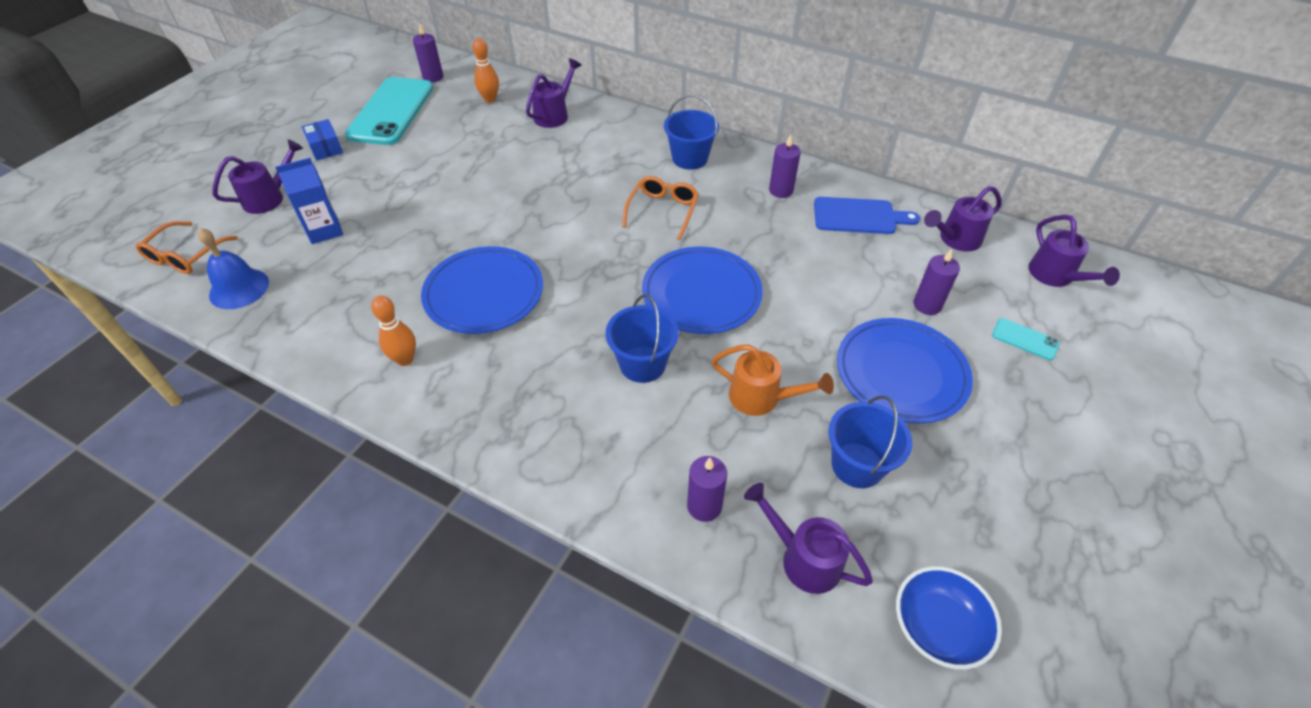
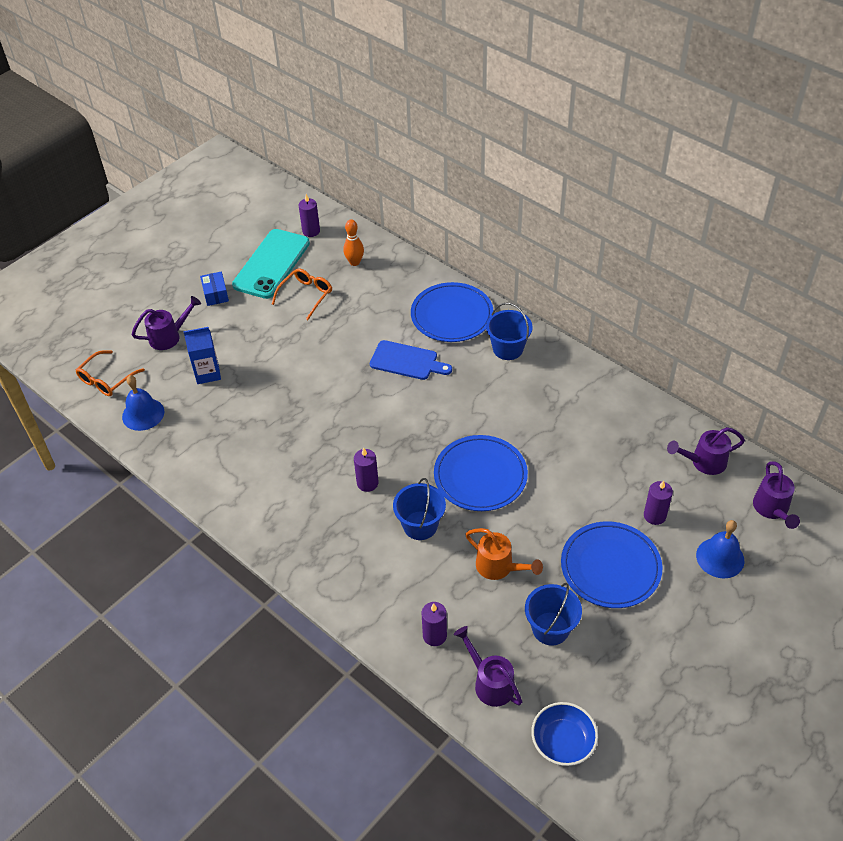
camera: 15 degrees right, 0 degrees up
orange bowling pin [371,295,416,366] -> none
blue plate [421,246,543,334] -> blue plate moved to [411,282,493,342]
purple watering can [526,58,581,128] -> none
orange glasses [622,176,699,240] -> orange glasses moved to [272,268,332,320]
purple candle [769,134,801,198] -> purple candle moved to [354,448,379,492]
blue cutting board [814,197,920,234] -> blue cutting board moved to [370,340,452,380]
turquoise phone [992,318,1060,360] -> blue bell [696,520,745,578]

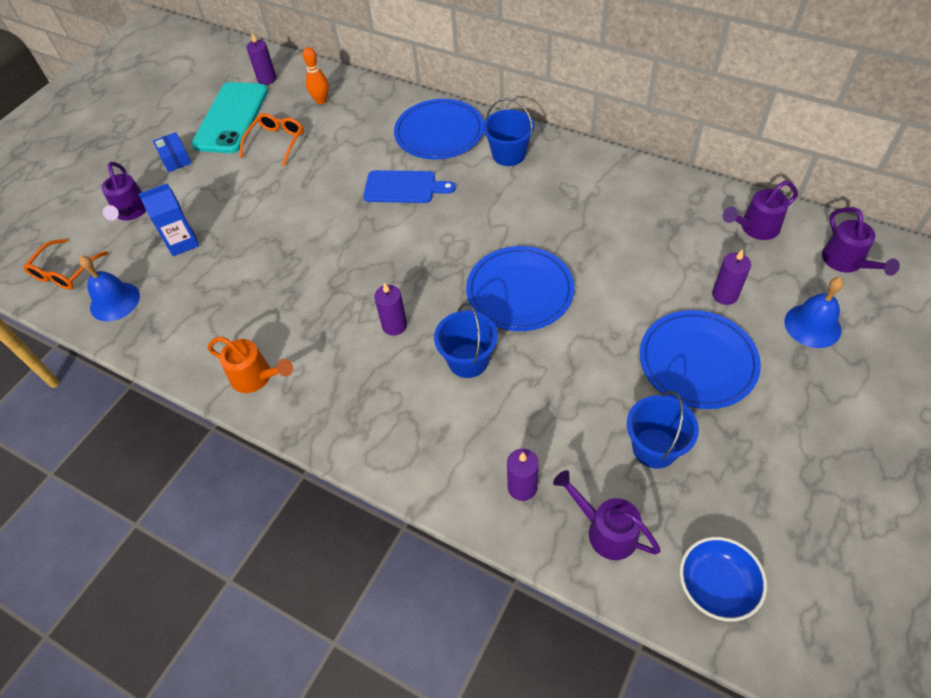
camera: 10 degrees left, 5 degrees up
purple watering can [131,296,201,350] -> purple watering can turned 120 degrees clockwise [102,162,146,221]
orange watering can [465,528,543,580] -> orange watering can moved to [208,337,293,393]

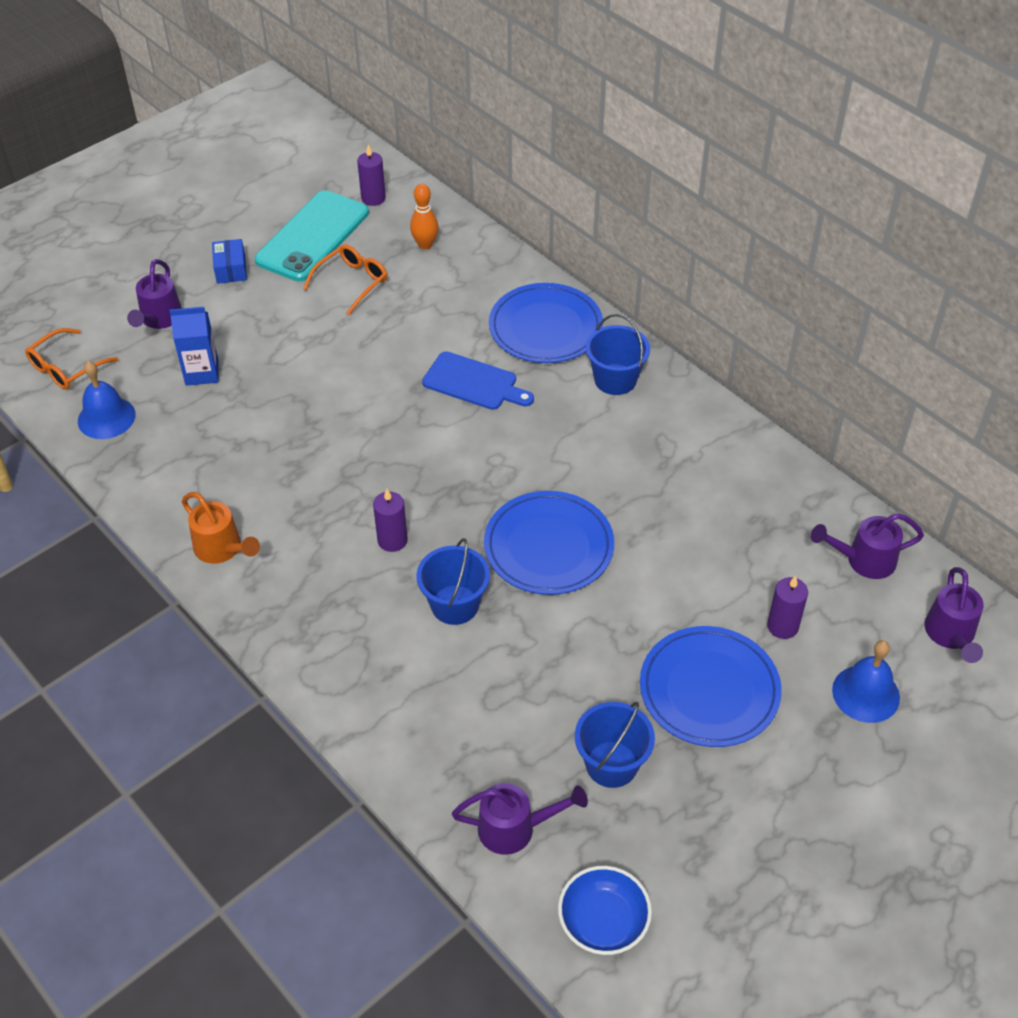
camera: 15 degrees right, 5 degrees down
purple candle [507,449,539,501] -> none
purple watering can [553,470,661,560] -> purple watering can turned 120 degrees clockwise [452,783,588,855]

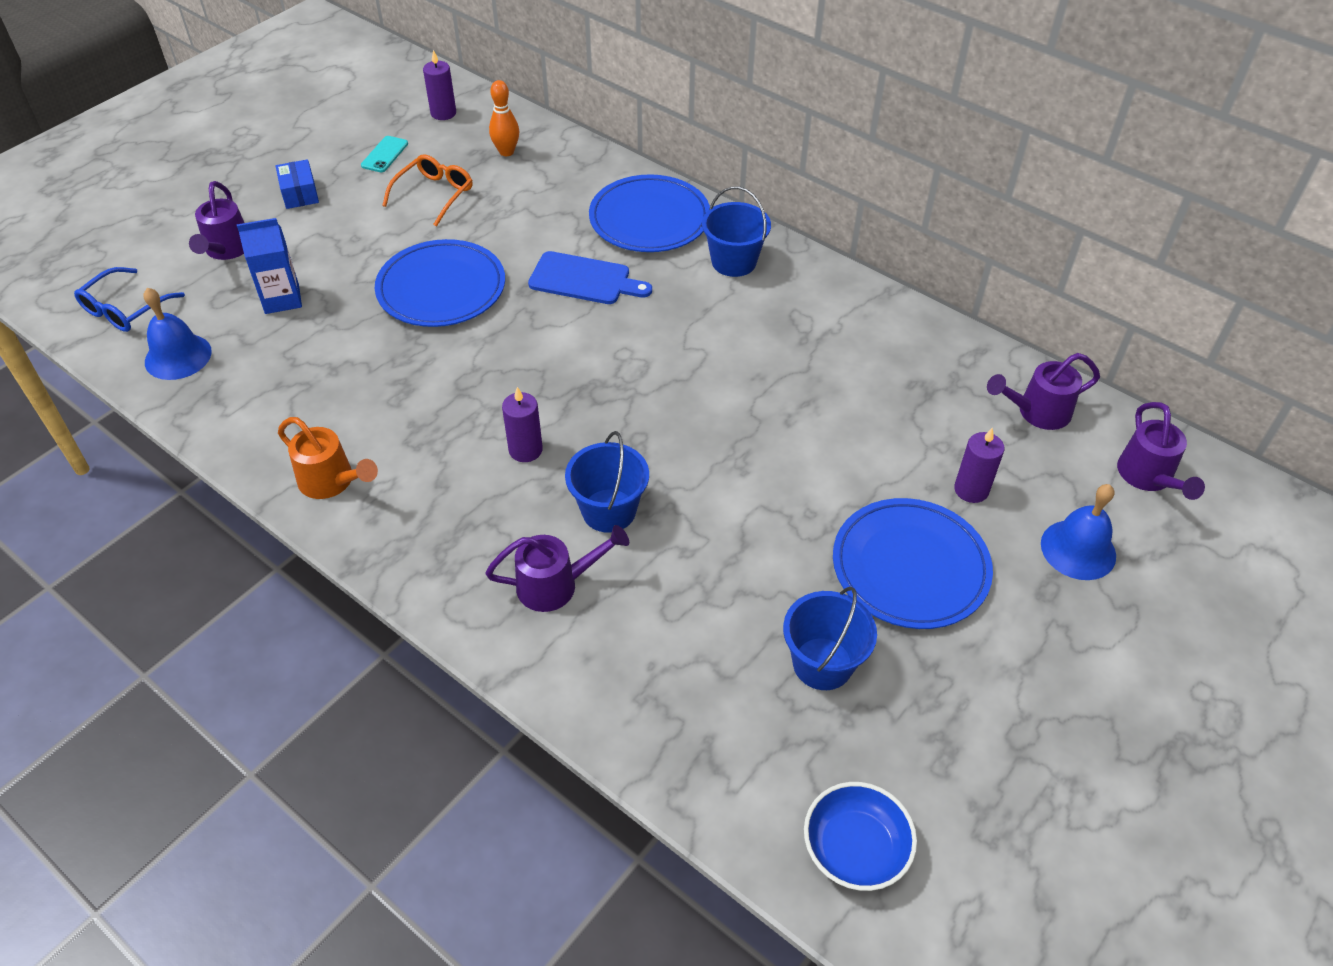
camera: 10 degrees left, 0 degrees up
orange glasses [25,328,119,390] -> blue glasses [74,267,185,332]
turquoise phone [255,190,369,282] -> turquoise phone [361,136,408,172], size x0.41
purple watering can [452,783,588,855] -> purple watering can moved to [485,525,629,612]
blue plate [484,491,614,595] -> blue plate moved to [375,239,505,327]

